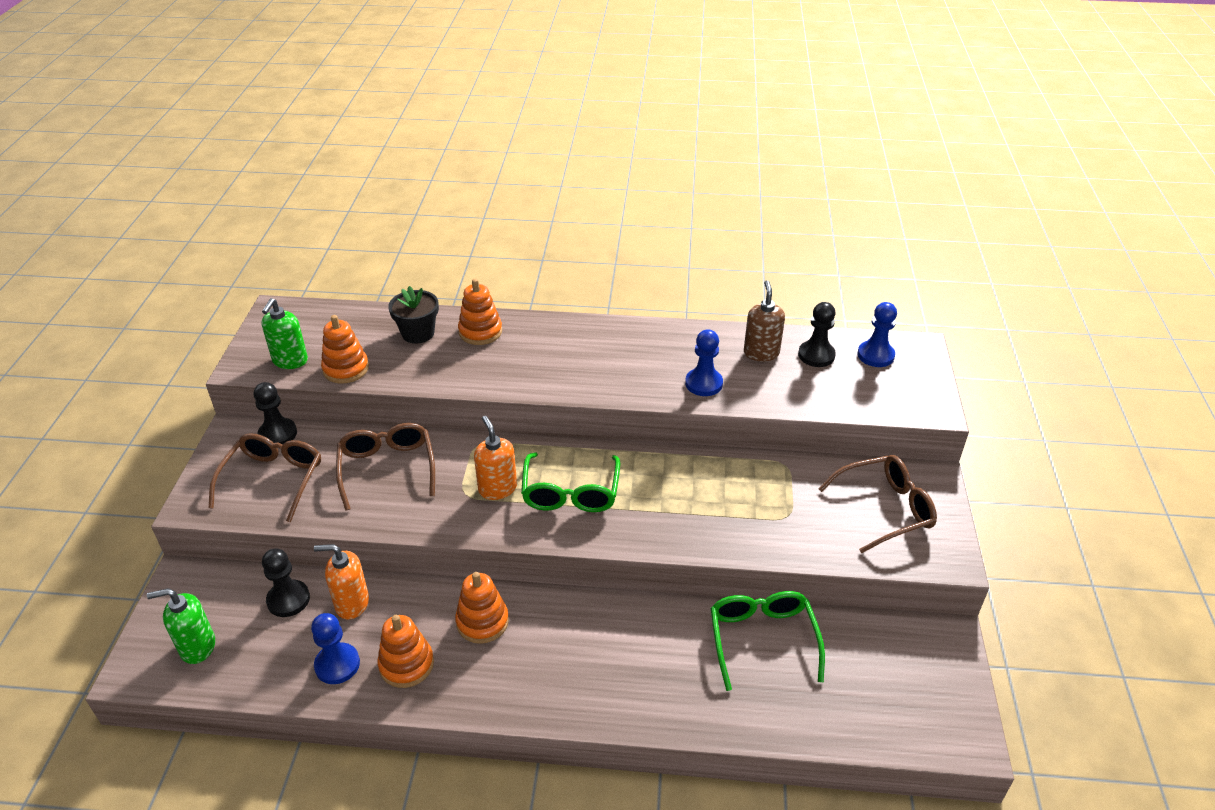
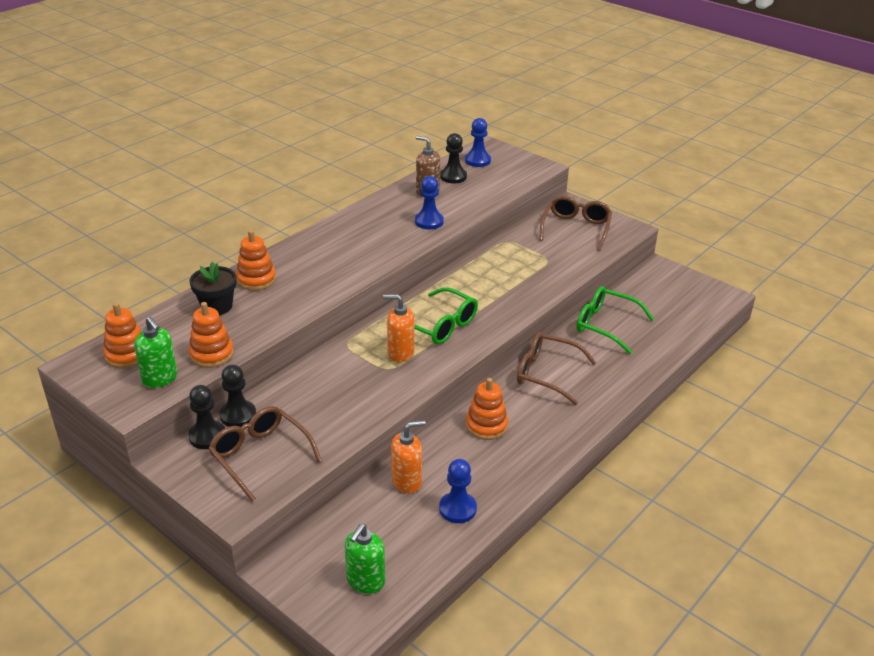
camera: 55 degrees left, 5 degrees down
black pawn [262,548,310,617] -> black pawn moved to [220,365,256,427]
orange soap dispenser [314,544,369,620] -> orange soap dispenser turned 150 degrees counterclockwise [391,420,426,493]
brown glasses [336,423,435,511] -> brown glasses moved to [517,332,596,405]
orange stacking toy [377,615,434,688] -> orange stacking toy moved to [103,303,142,369]

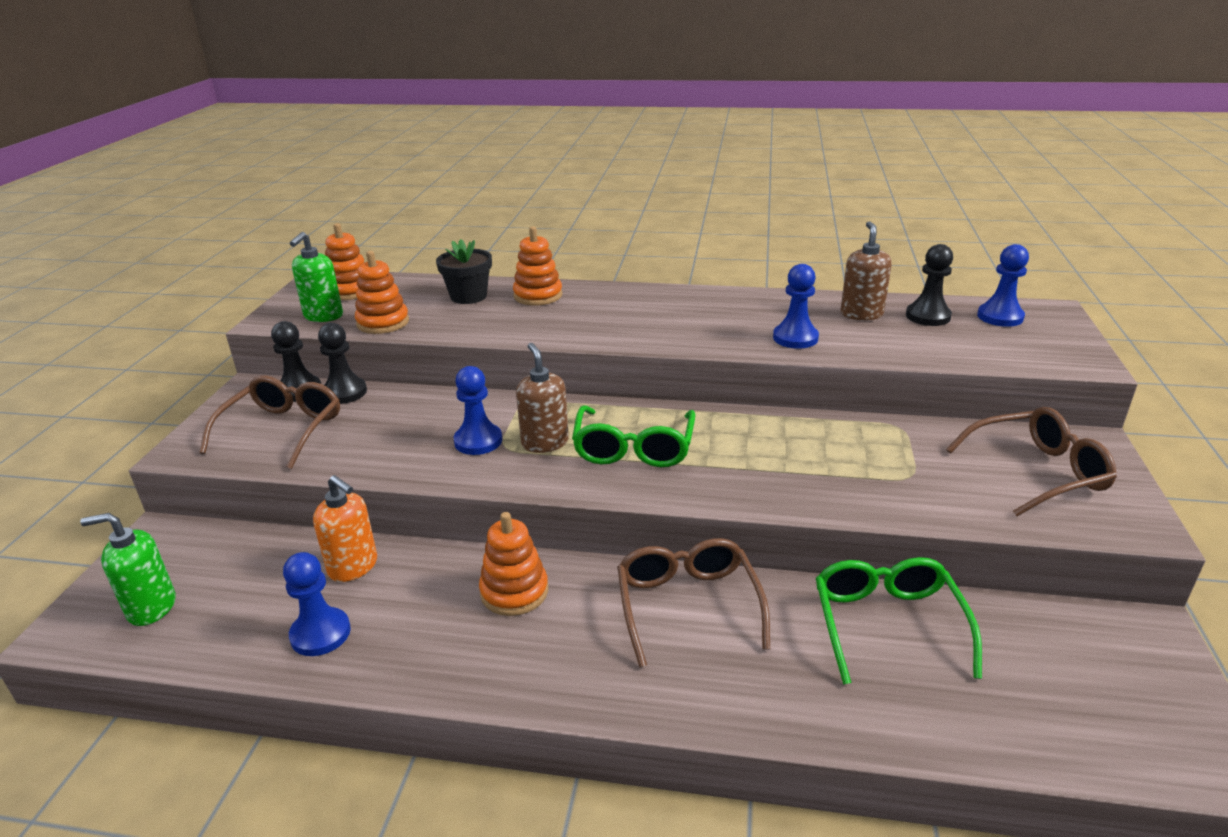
camera: 60 degrees right, 5 degrees down
orange soap dispenser [383,294,414,362] -> brown soap dispenser [516,343,569,453]
none -> blue pawn [453,366,502,455]

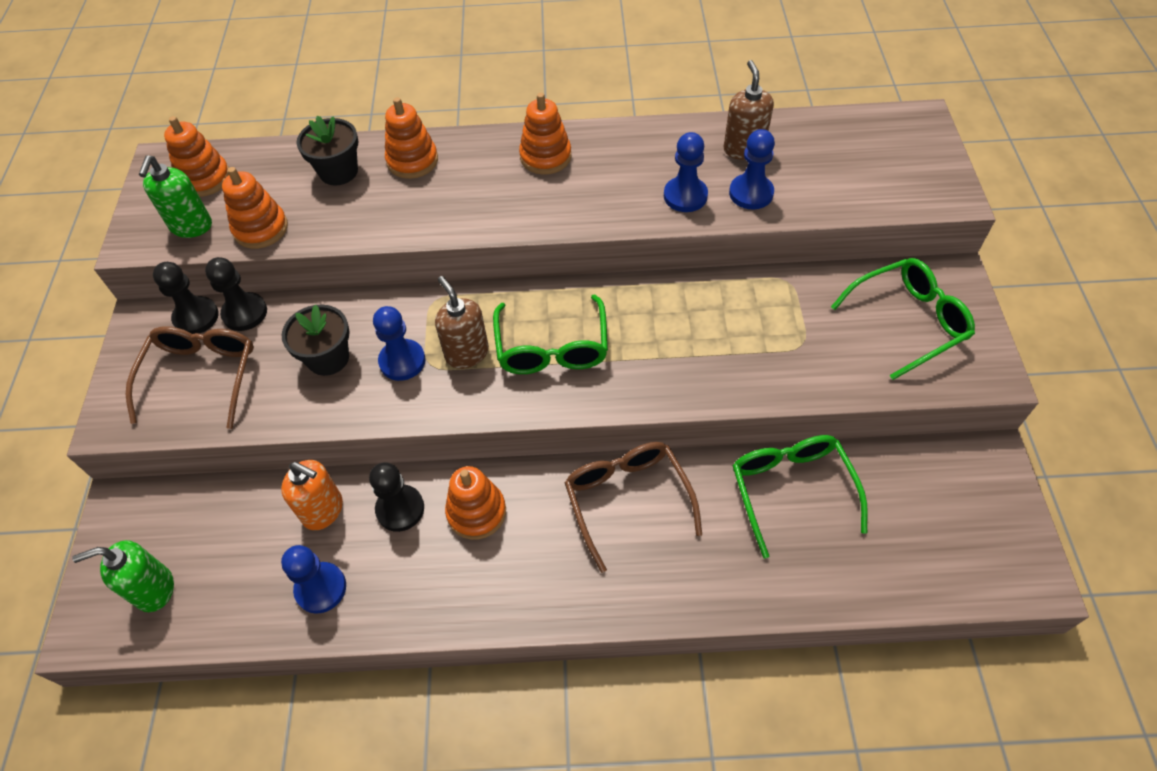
camera: 10 degrees left, 25 degrees up
black pawn [906,244,953,326] -> black pawn moved to [369,462,424,532]
brown glasses [946,407,1117,516] -> green glasses [831,258,975,380]
blue pawn [977,244,1029,327] -> blue pawn moved to [729,129,775,209]
none -> black flower pot [282,304,350,376]
none -> orange stacking toy [519,93,571,175]

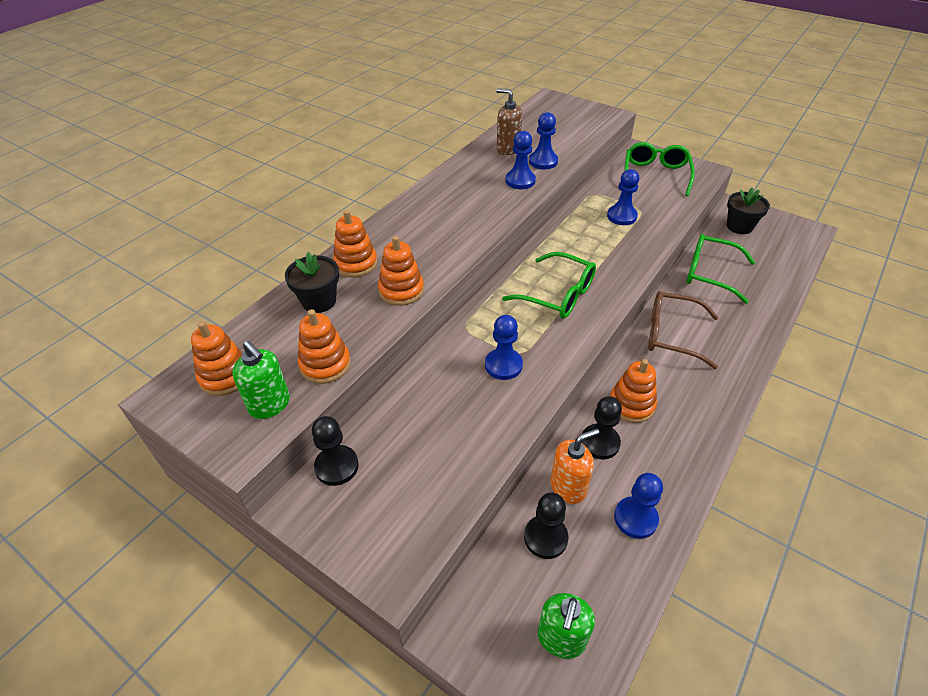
camera: 55 degrees left, 10 degrees down
brown glasses [126,326,254,429] -> none
black pawn [205,257,267,331] -> black pawn moved to [524,493,569,559]
black flower pot [282,304,350,376] -> black flower pot moved to [727,188,770,234]
brown soap dispenser [435,276,489,369] -> none
orange stacking toy [519,93,571,175] -> orange stacking toy moved to [378,236,424,306]
none -> blue pawn [607,169,639,225]

